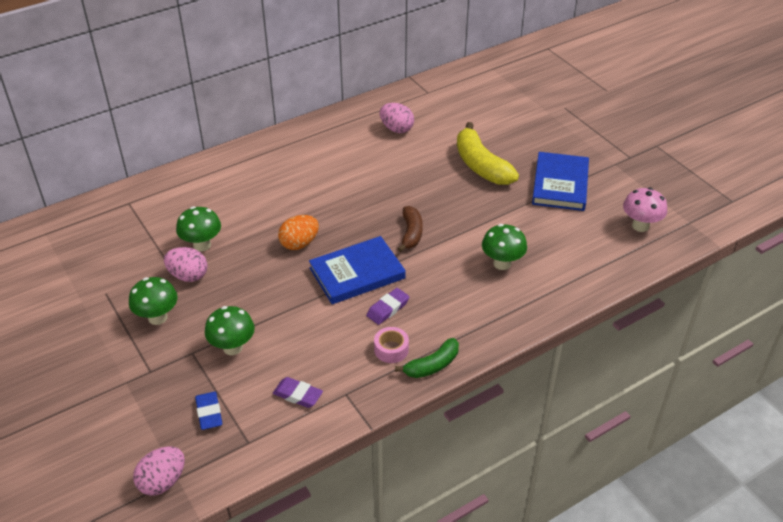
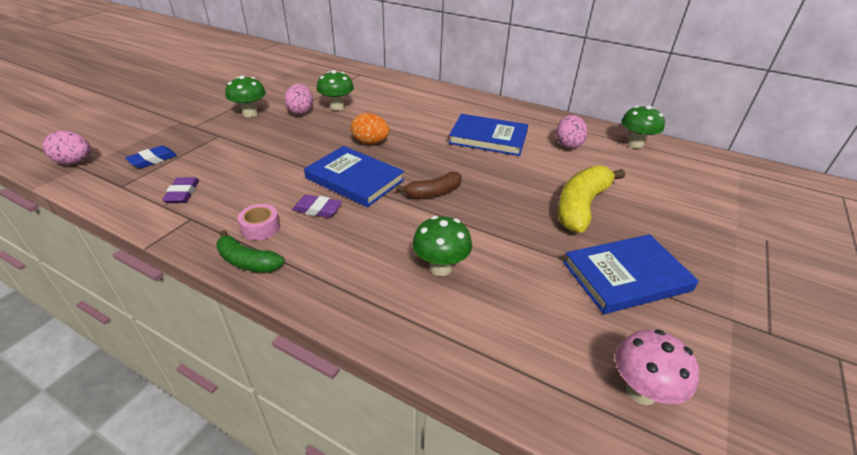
camera: 60 degrees right, 5 degrees down
green mushroom [205,306,255,355] -> green mushroom moved to [621,105,665,149]
none -> blue book [449,114,528,156]

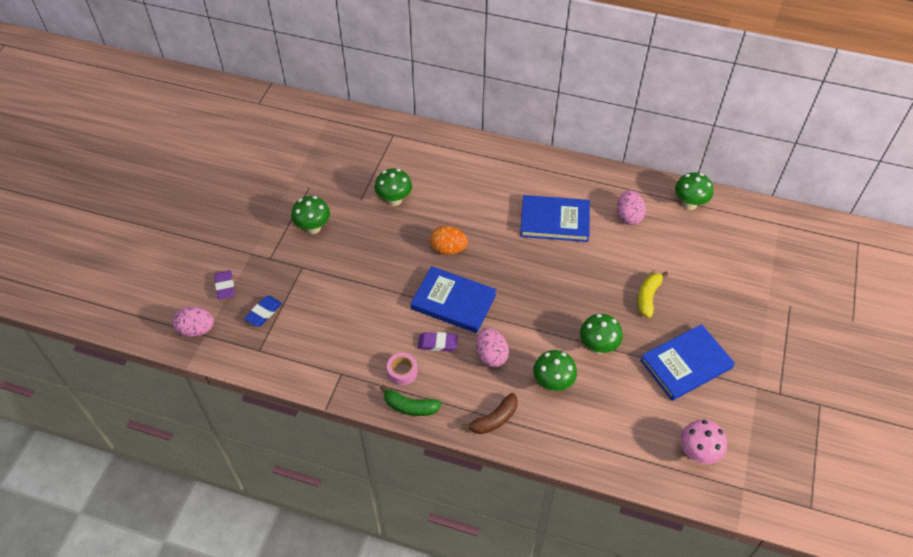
camera: 10 degrees left, 15 degrees up
purple eraser [162,177,199,203] -> purple eraser moved to [215,270,235,300]
pink egg [284,84,313,115] -> pink egg moved to [476,328,509,367]
brown banana [396,171,462,199] -> brown banana moved to [462,393,518,434]
yellow banana [558,165,625,233] -> yellow banana [638,272,668,318], size x0.60
none -> green mushroom [580,314,623,354]

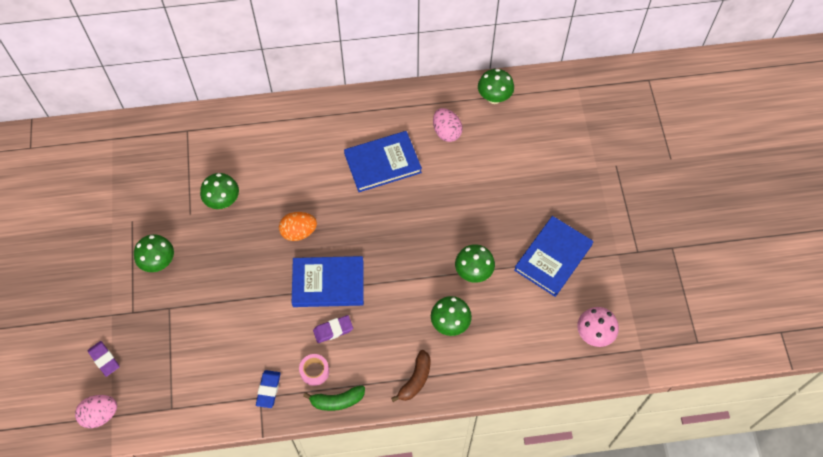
camera: 25 degrees left, 10 degrees up
blue eraser [244,296,282,326] -> blue eraser moved to [256,370,281,408]
pink egg [476,328,509,367] -> none
yellow banana [638,272,668,318] -> none

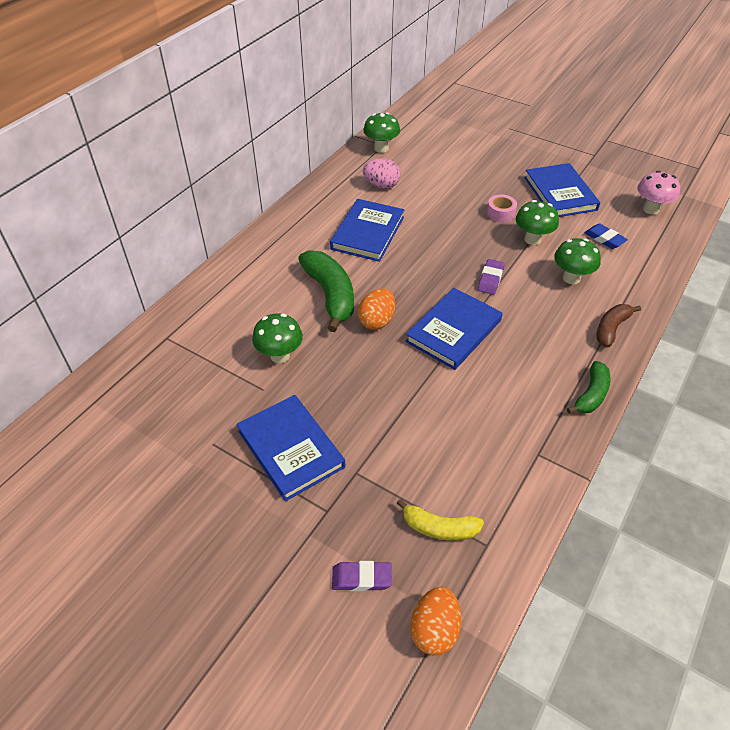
camera: 50 degrees left, 15 degrees down
pink egg [75,395,117,428] -> orange egg [410,587,462,655]
green mushroom [134,234,174,272] -> blue book [237,395,345,502]
blue eraser [256,370,281,408] -> blue eraser moved to [584,224,628,249]
pink tape [299,354,329,386] -> pink tape moved to [487,195,517,222]
purple eraser [313,315,353,343] -> purple eraser moved to [478,259,504,295]
brown banana [391,350,431,402] -> brown banana turned 120 degrees counterclockwise [597,304,641,347]
none -> green banana [298,250,354,332]
none -> yellow banana [397,499,484,541]

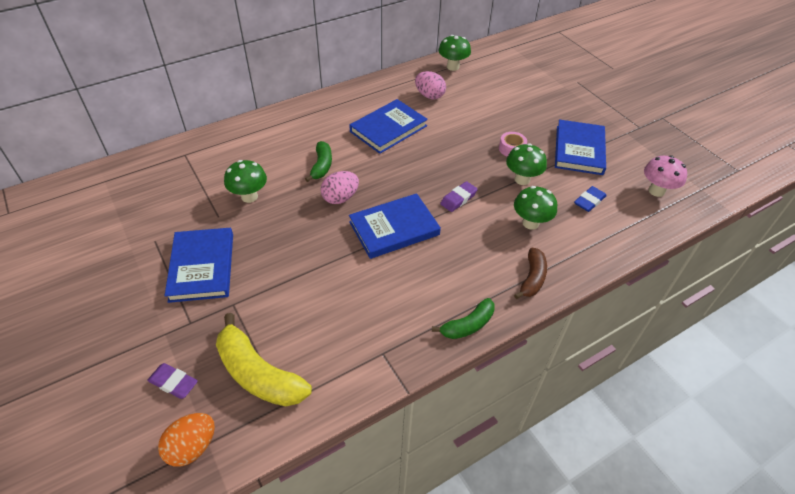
camera: 25 degrees right, 0 degrees up
green banana [298,250,354,332] -> green banana [305,141,332,182], size x0.60
orange egg [358,289,395,330] -> pink egg [321,171,359,204]
yellow banana [397,499,484,541] -> yellow banana [216,313,312,406], size x1.67
blue eraser [584,224,628,249] -> blue eraser turned 60 degrees clockwise [574,186,607,212]
brown banana [597,304,641,347] -> brown banana turned 135 degrees clockwise [514,248,547,299]

